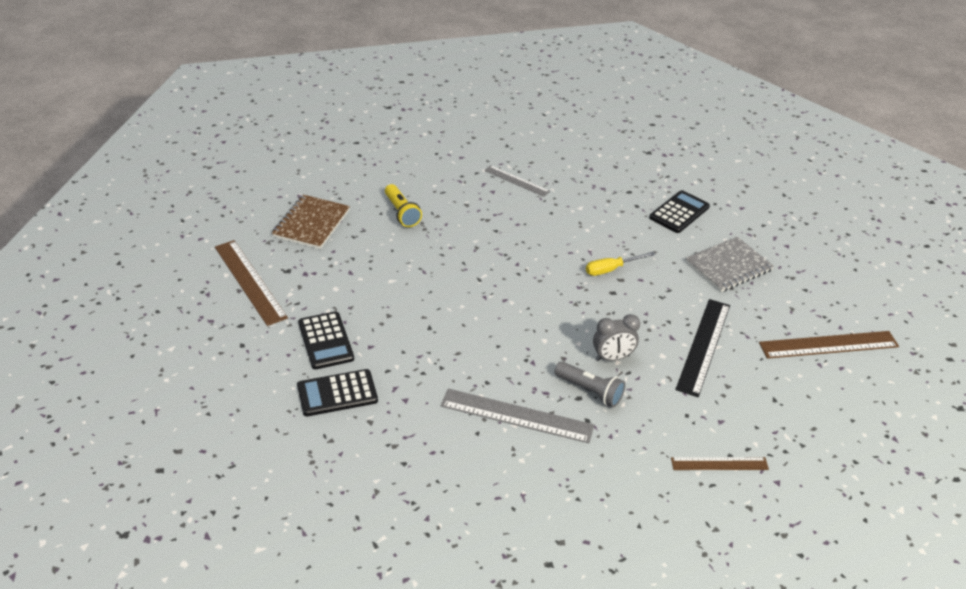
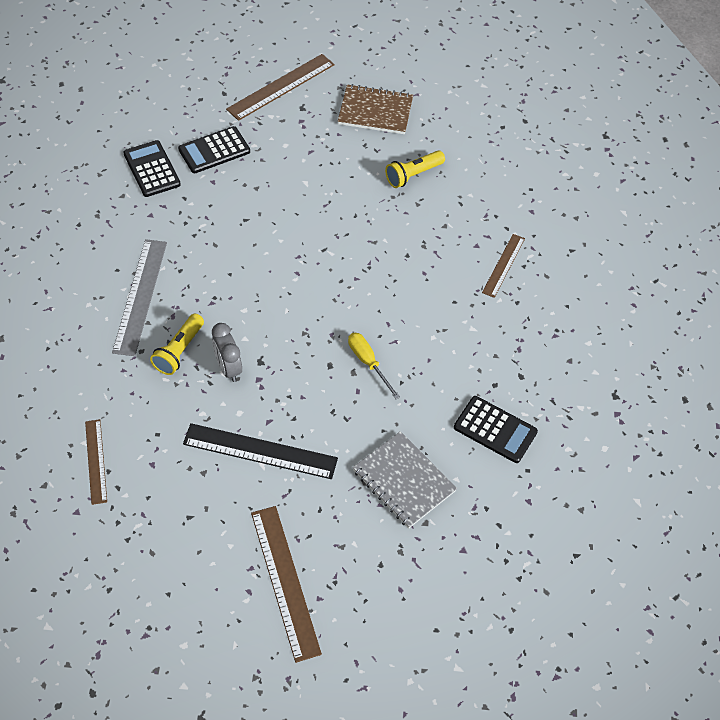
camera: 80 degrees right, 15 degrees up
grey ruler [484,165,550,197] -> brown ruler [482,234,525,298]
grey flashlight [555,361,625,407] -> yellow flashlight [150,314,204,375]

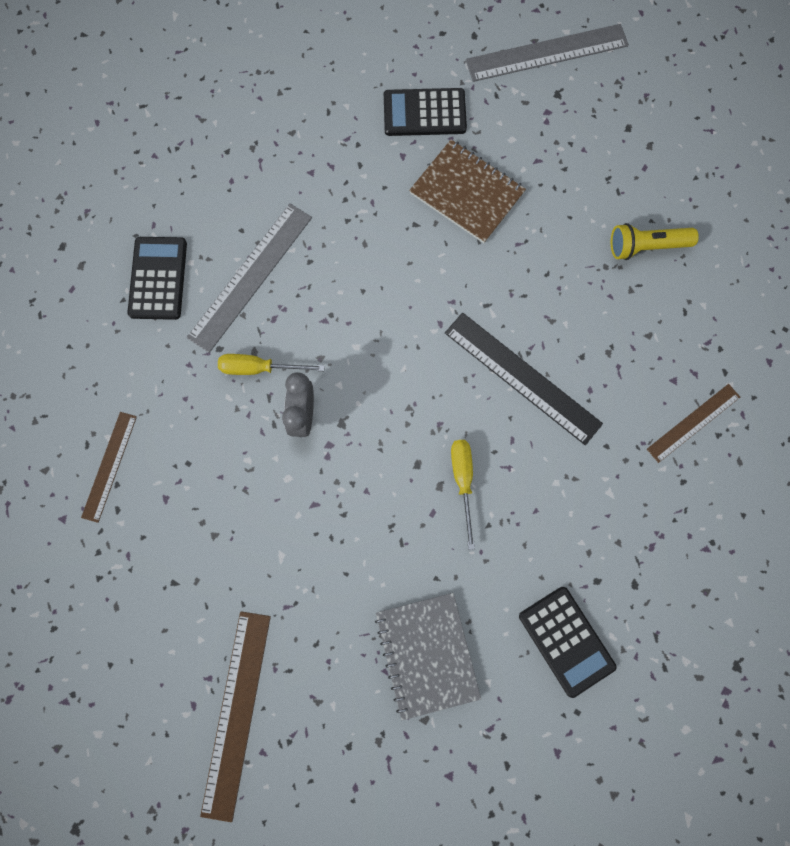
camera: 30 degrees right, 20 degrees up
black calculator [123,140,181,197] -> black calculator moved to [127,237,187,320]
yellow flashlight [150,314,204,375] -> yellow screwdriver [218,354,325,375]
black ruler [183,423,338,479] -> black ruler moved to [445,313,603,445]
brown ruler [226,54,335,121] -> grey ruler [466,24,629,82]
brown notebook [338,84,413,134] -> brown notebook moved to [409,140,526,243]

